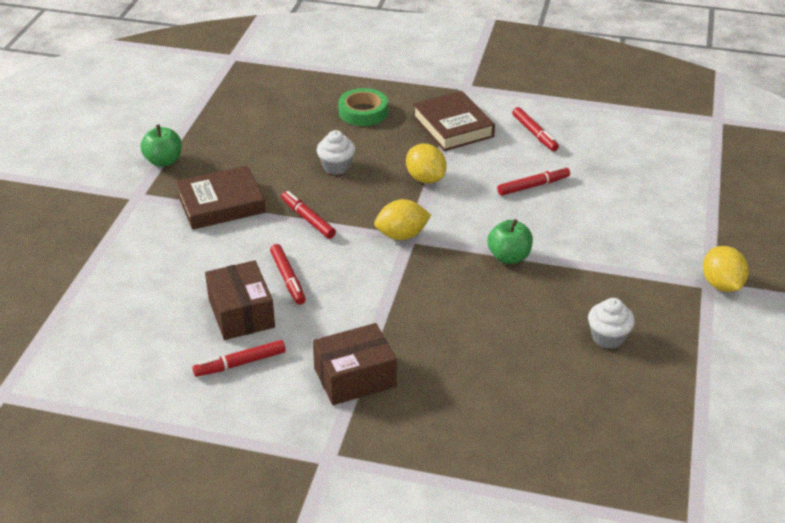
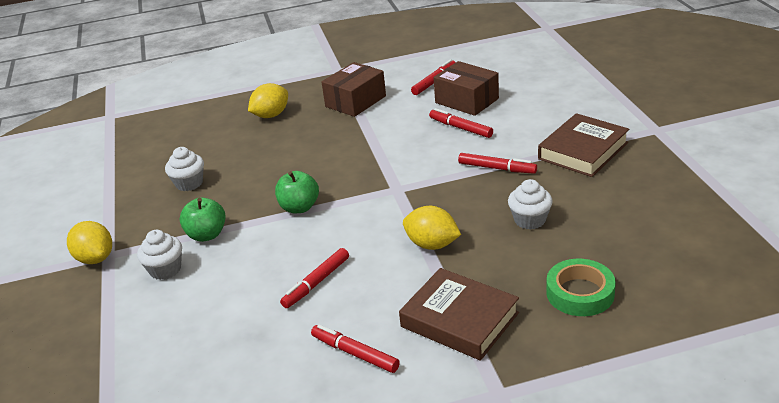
camera: 155 degrees right, 5 degrees down
green apple [140,125,182,167] -> green apple moved to [180,198,226,242]
yellow lemon [374,199,431,240] -> yellow lemon moved to [248,83,288,118]
none -> white cupcake [137,230,182,280]

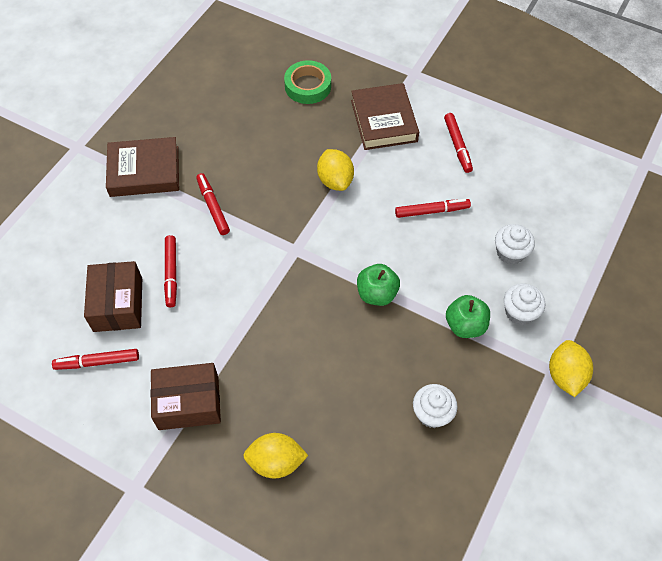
camera: 140 degrees left, 25 degrees up
white cupcake [508,179,553,230] -> white cupcake moved to [495,224,535,264]

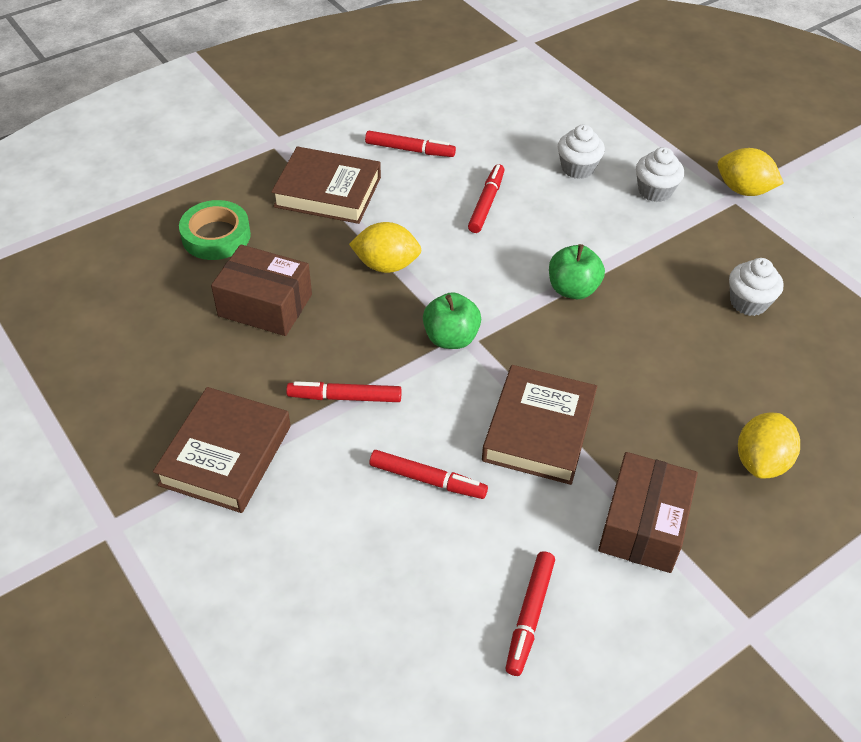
camera: 65 degrees left, 10 degrees down
brown box [84,261,142,332] -> brown box moved to [211,244,312,336]
green apple [446,295,490,338] -> green apple moved to [423,292,481,349]
none -> brown book [482,365,597,485]

